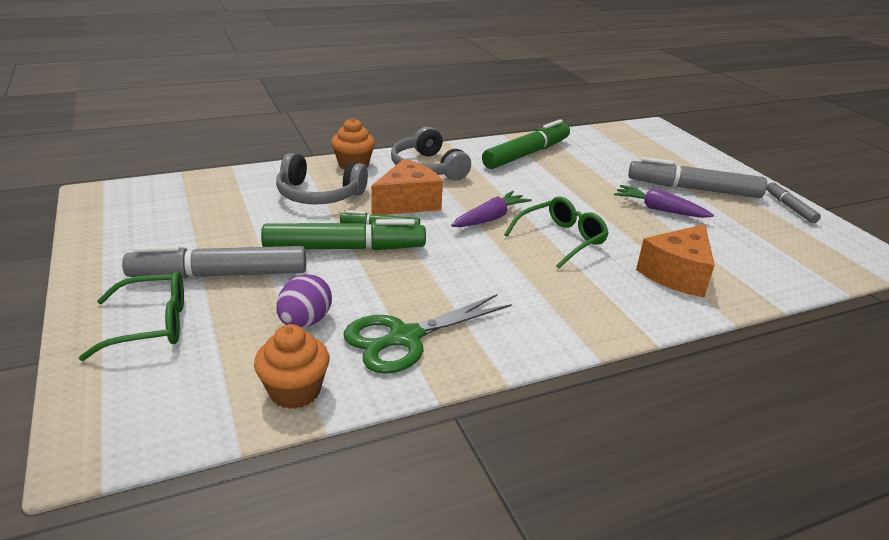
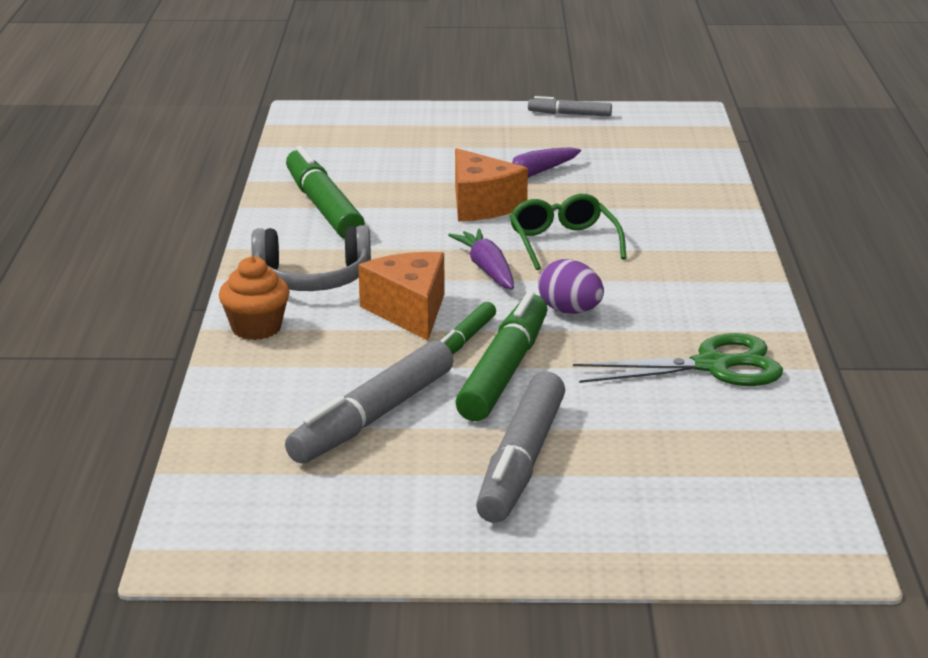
camera: 65 degrees left, 5 degrees down
green glasses [79,271,184,361] -> none
orange cupcake [254,324,329,409] -> none
grey headphones [276,153,368,204] -> none
purple egg [276,274,332,328] -> purple egg moved to [538,259,604,314]
green scissors [344,294,512,374] -> green scissors turned 90 degrees counterclockwise [573,333,783,386]
grey marker [628,157,767,198] -> grey marker moved to [285,341,454,463]
orange cheese [636,224,715,297] -> orange cheese moved to [455,148,528,221]

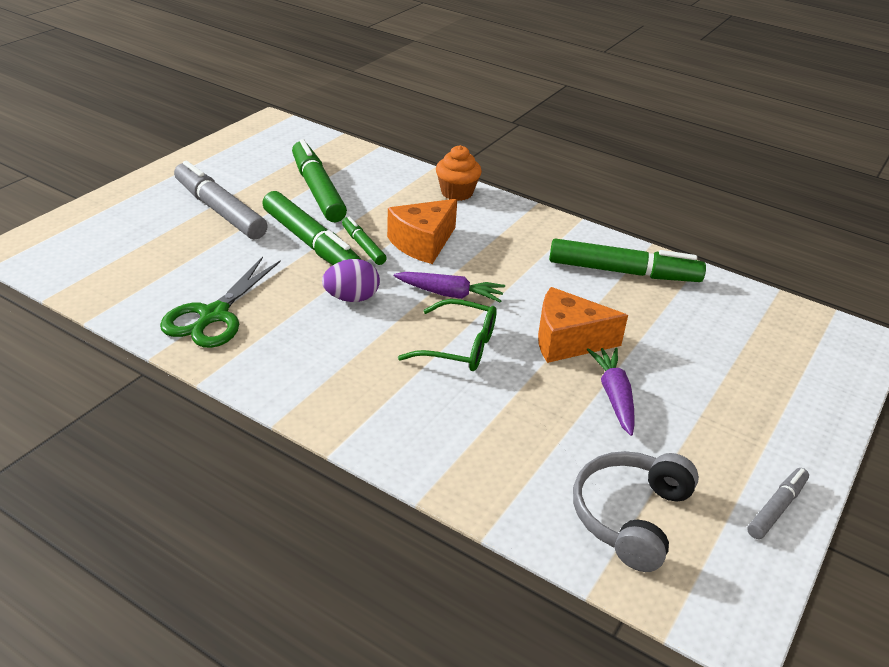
camera: 120 degrees right, 10 degrees up
grey headphones [251,225,371,291] -> grey headphones moved to [573,451,699,572]
grey marker [285,341,454,463] -> green marker [292,139,347,222]
orange cheese [358,252,445,340] -> orange cheese turned 120 degrees clockwise [387,199,457,264]

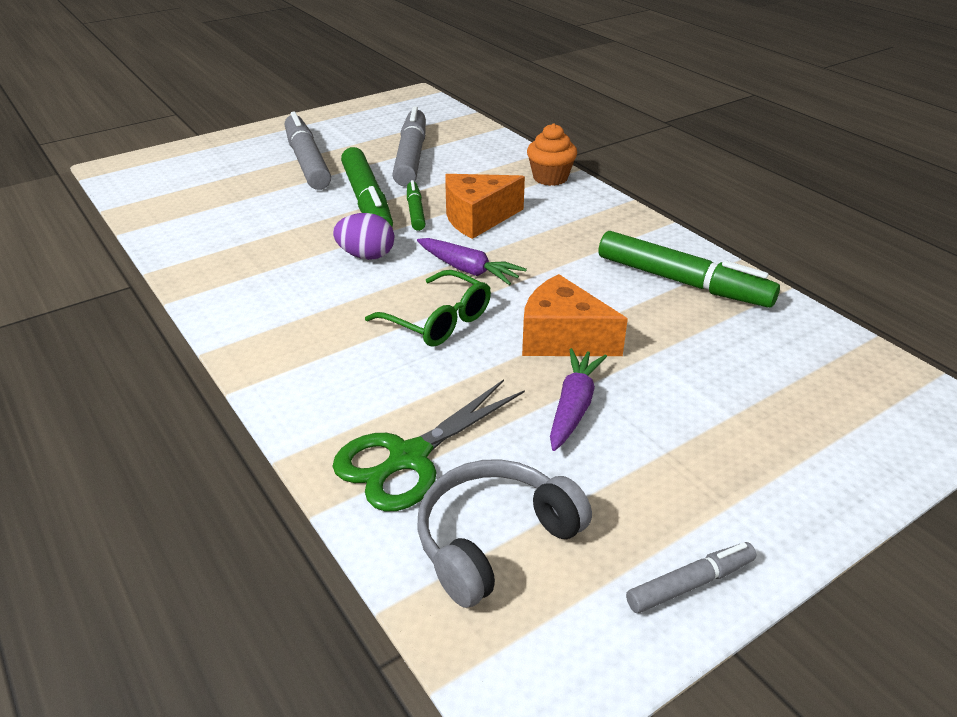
camera: 25 degrees right, 0 degrees up
green scissors [160,257,281,348] -> green scissors moved to [332,379,525,511]
green marker [292,139,347,222] -> grey marker [392,106,426,186]

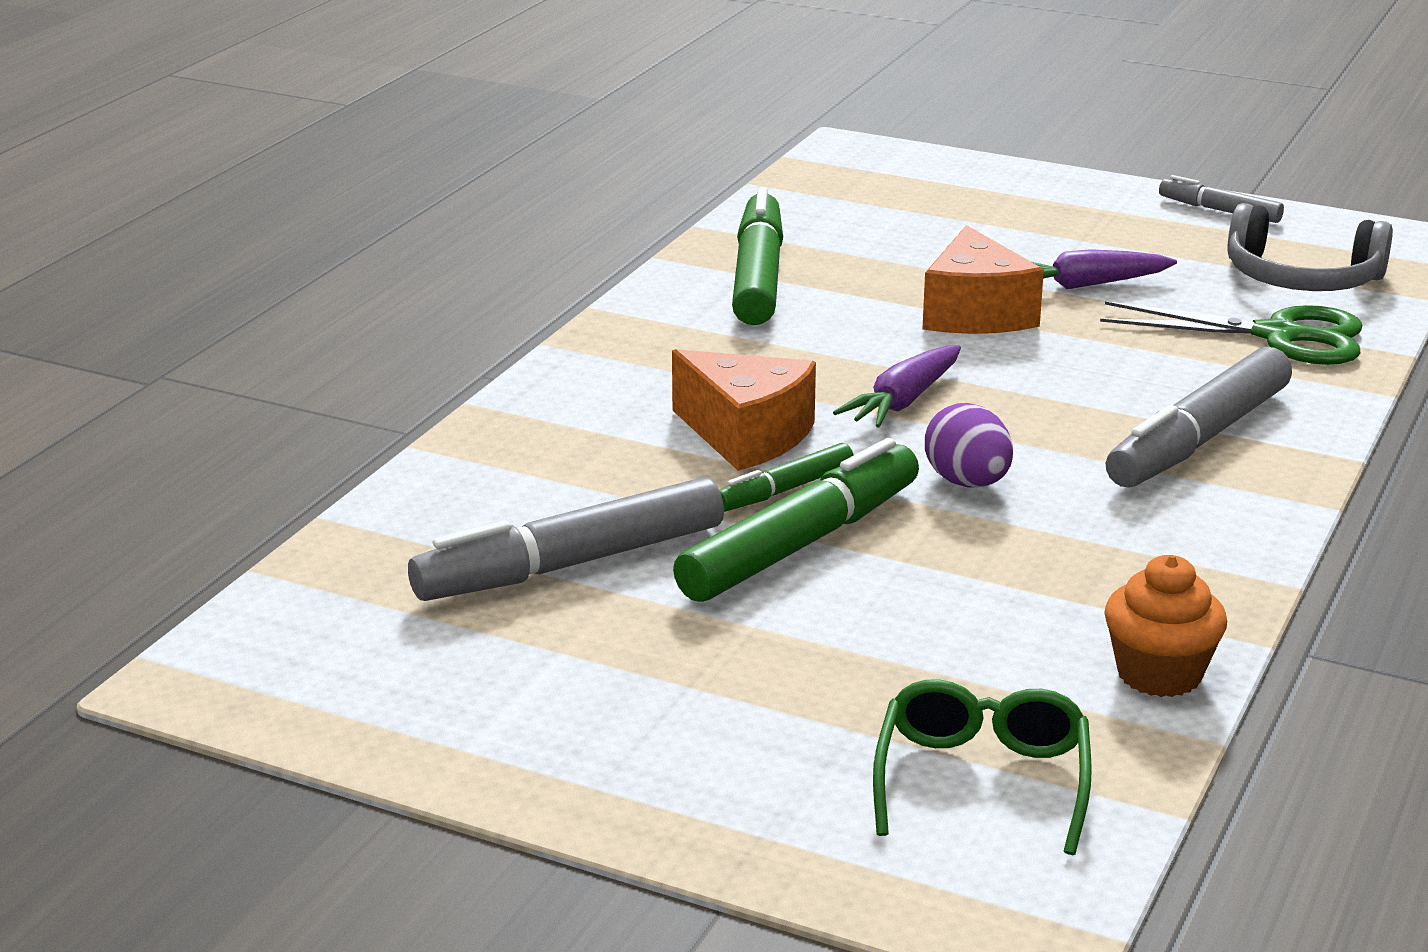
camera: 120 degrees left, 10 degrees down
grey marker [285,112,331,190] -> grey marker moved to [1106,347,1292,487]
green glasses [365,270,491,347] -> green glasses moved to [873,679,1092,855]
purple carrot [417,238,527,285] -> purple carrot turned 150 degrees counterclockwise [833,345,961,428]
orange cupcake [527,123,577,186] -> orange cupcake moved to [1104,555,1227,697]

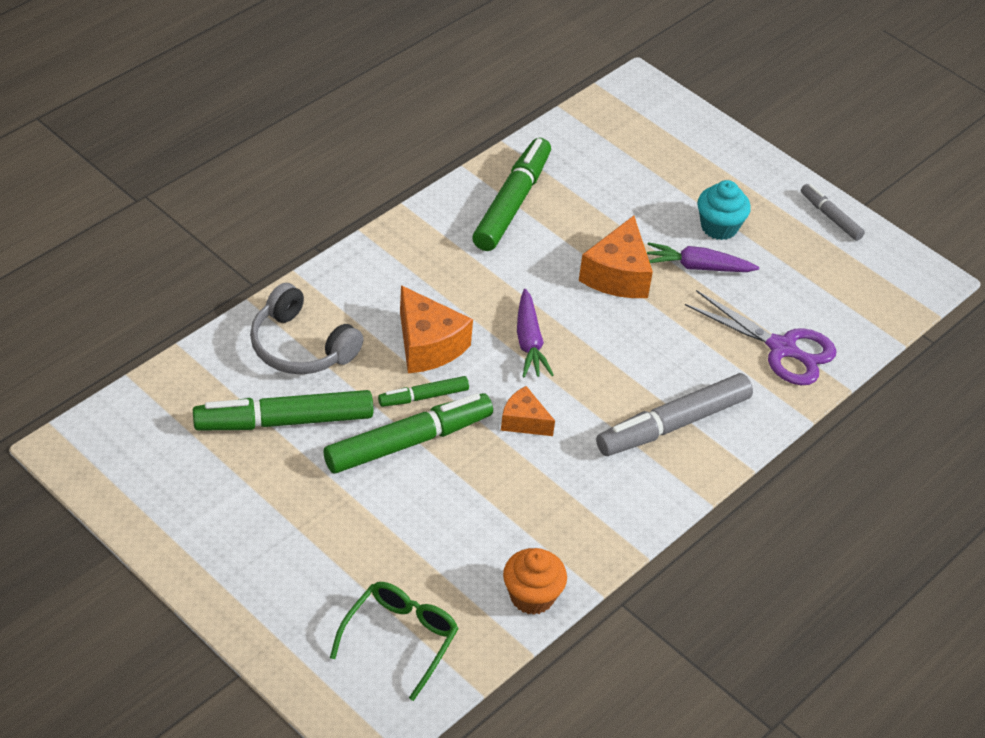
camera: 15 degrees right, 20 degrees up
grey marker [408,477,724,601] -> green marker [193,390,373,431]
purple carrot [833,345,961,428] -> purple carrot turned 60 degrees counterclockwise [517,289,554,377]
purple egg [925,403,1013,487] -> orange cheese [501,386,555,436]
green scissors [1100,301,1362,365] -> purple scissors [685,290,836,385]
grey headphones [1227,203,1393,291] -> grey headphones moved to [250,283,364,374]
none -> turquoise cupcake [698,180,751,240]

